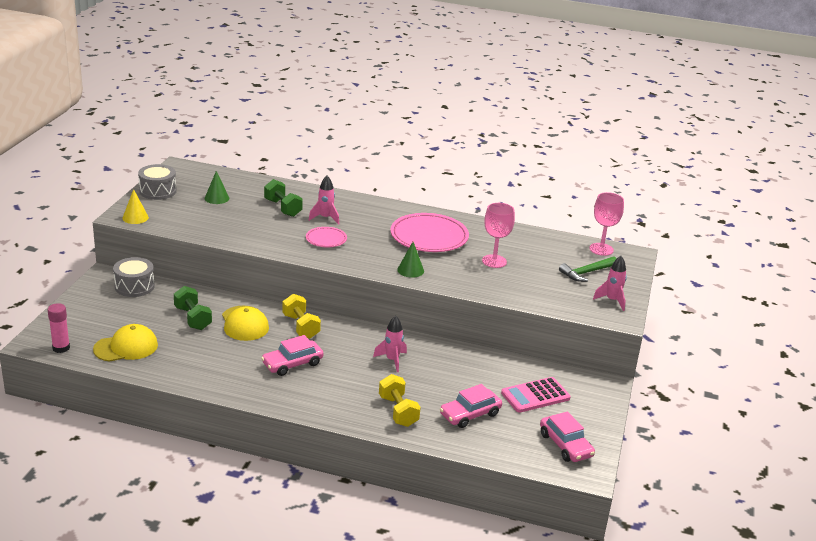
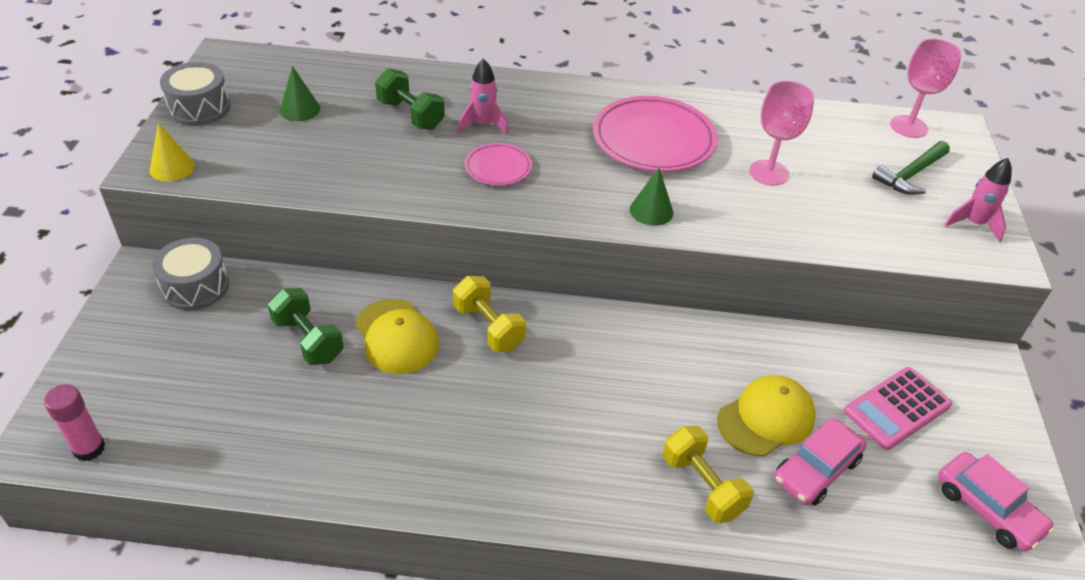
camera: 10 degrees left, 15 degrees up
yellow cap [93,324,158,362] -> yellow cap moved to [717,375,816,457]
pink car [261,335,324,376] -> none
pink rocket [373,316,407,372] -> none

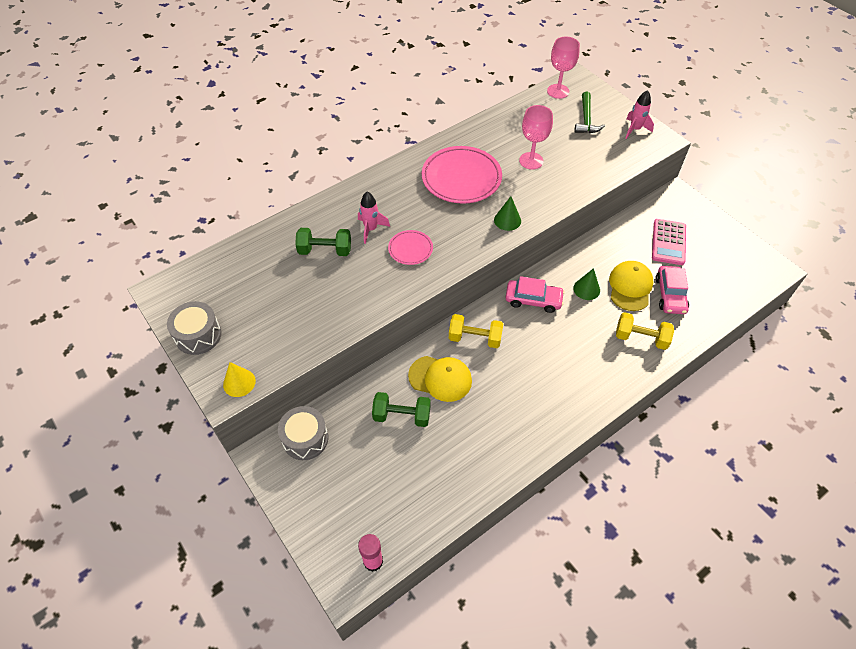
camera: 40 degrees left, 10 degrees up
green cone [280,66,320,121] -> green cone moved to [573,268,600,300]
pink car [938,452,1054,551] -> pink car moved to [505,276,565,313]

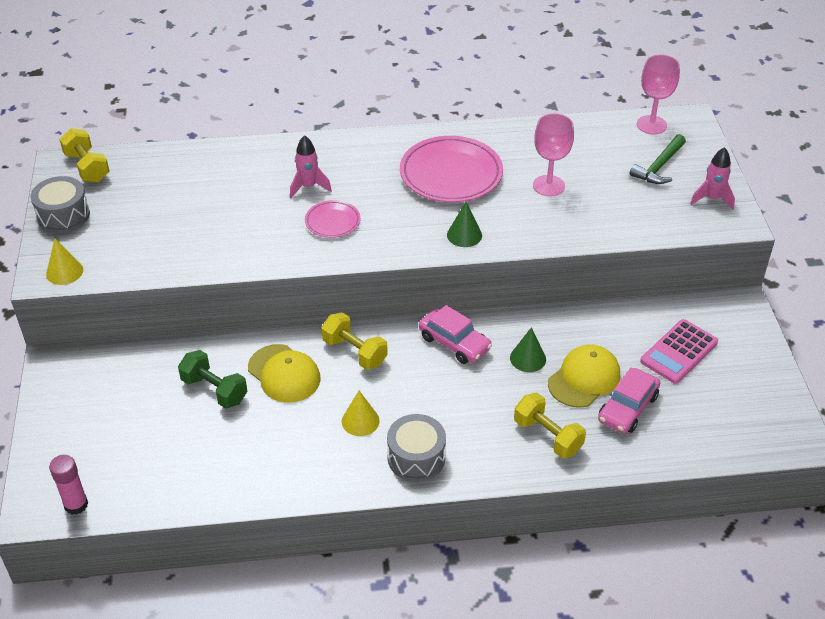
camera: 30 degrees right, 10 degrees down
grey drum [278,406,328,460] -> grey drum moved to [387,414,446,482]
green dumbbell [295,228,351,256] -> none
none -> yellow dumbbell [59,128,110,183]
none -> yellow cone [342,391,380,436]

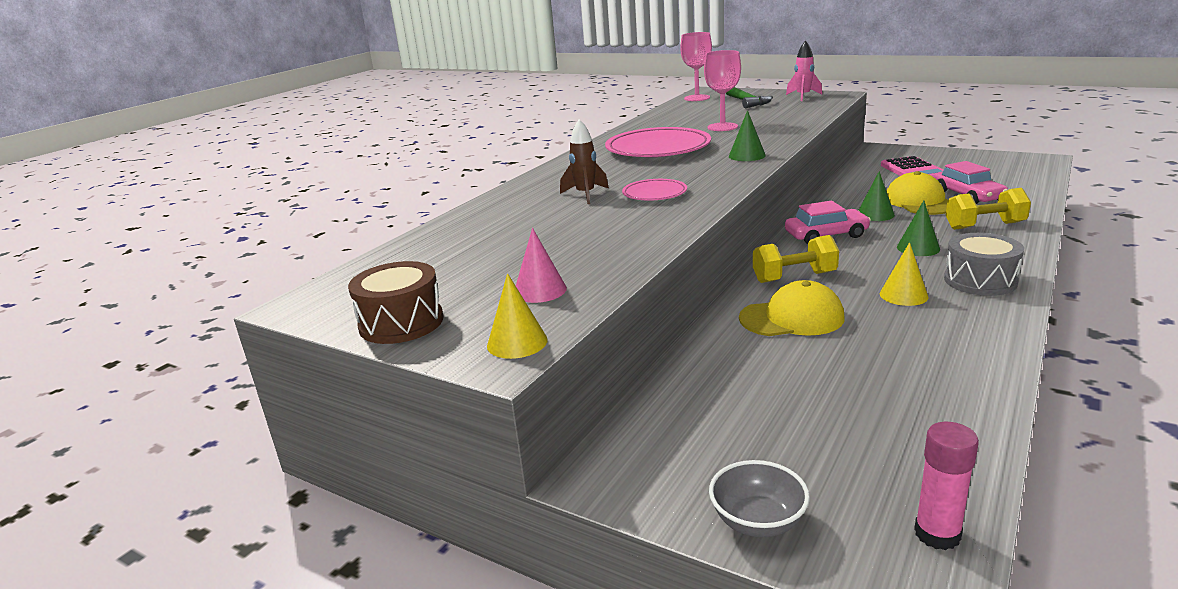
camera: 50 degrees left, 20 degrees down
grey drum [30,176,90,233] -> brown drum [348,261,443,344]
yellow dumbbell [59,128,110,183] -> none
green dumbbell [178,350,247,409] -> none
pink rocket [290,135,332,198] -> brown rocket [560,119,609,204]
none -> pink cone [516,228,567,303]
none -> grey bowl [709,460,810,537]
none -> green cone [897,201,940,256]

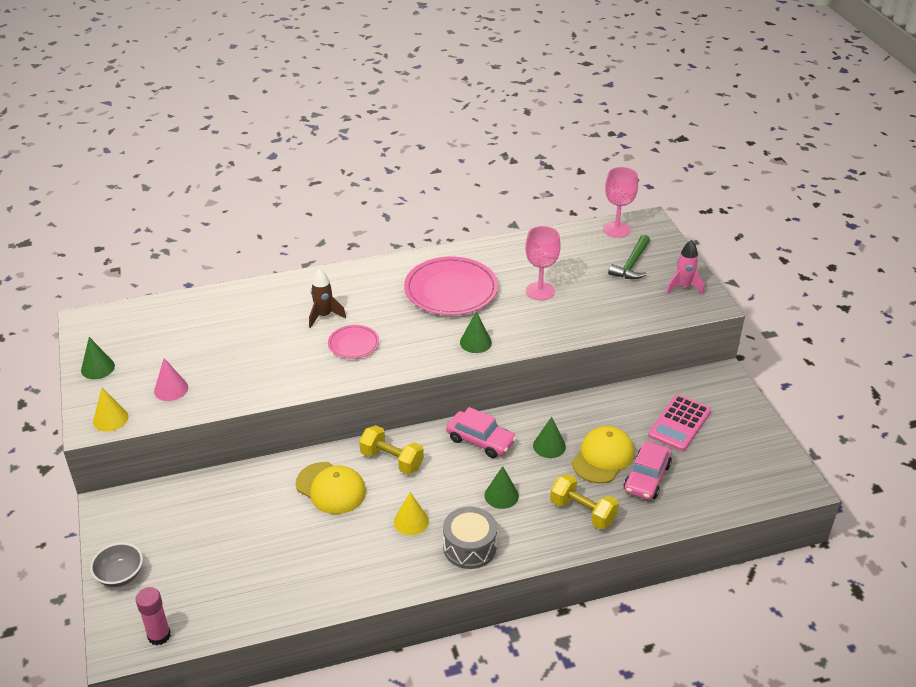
camera: 40 degrees right, 15 degrees up
brown drum [348,261,443,344] -> green cone [81,337,115,379]

